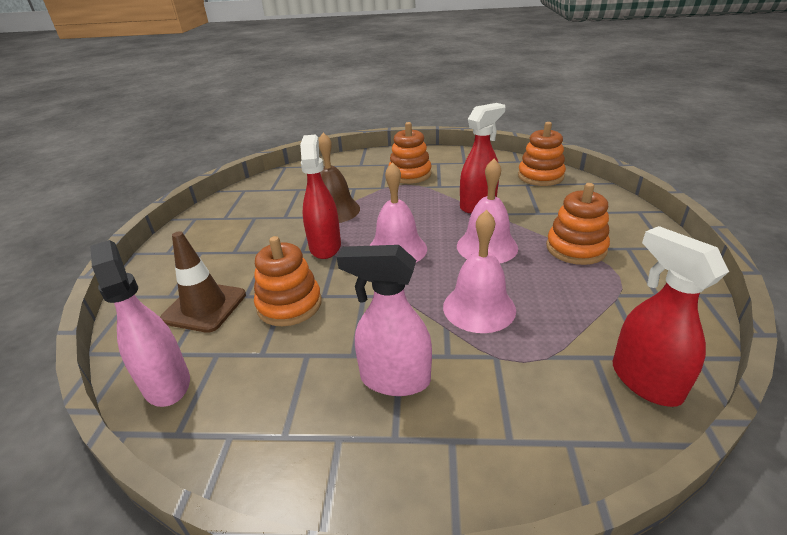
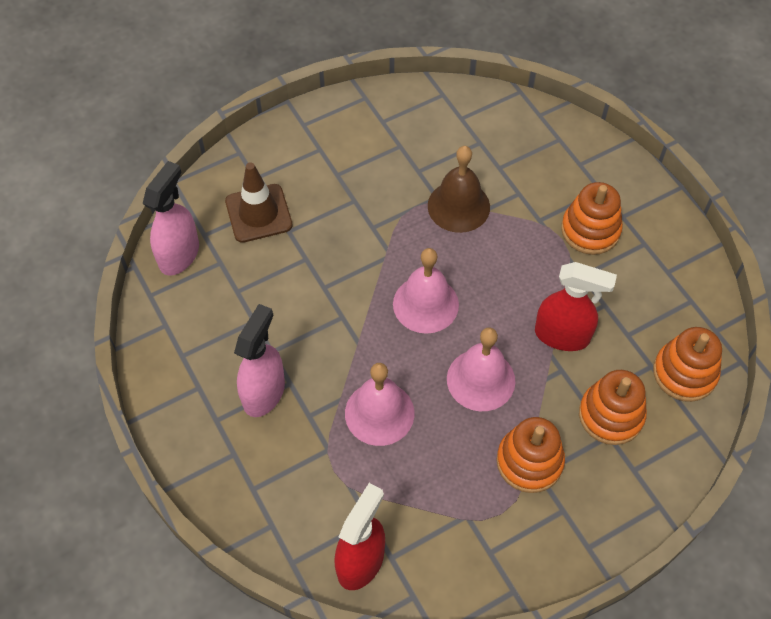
camera: 55 degrees right, 25 degrees up
orange stacking toy [254,236,322,326] -> orange stacking toy moved to [579,370,647,445]
red spray bottle [300,134,341,259] -> none
pink spray bottle [337,245,432,396] -> pink spray bottle turned 45 degrees clockwise [234,304,285,417]

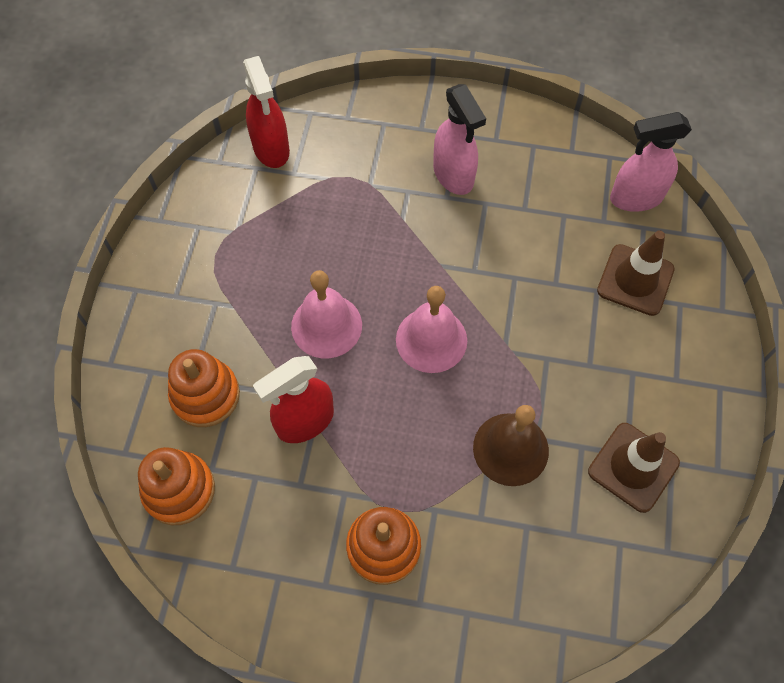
camera: 130 degrees right, 5 degrees up
pink spray bottle [143,161,199,276] -> pink spray bottle turned 105 degrees clockwise [610,112,692,212]
pink bell [345,363,415,446] -> none
orange stacking toy [496,417,565,493] -> none
none -> brown traffic cone [588,423,680,513]

